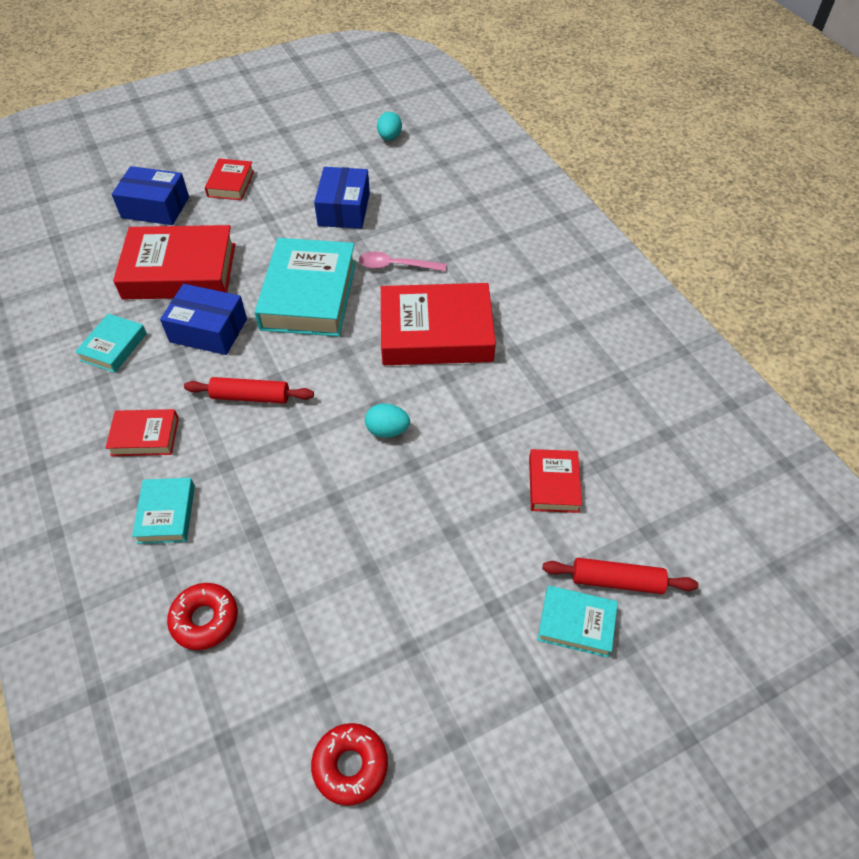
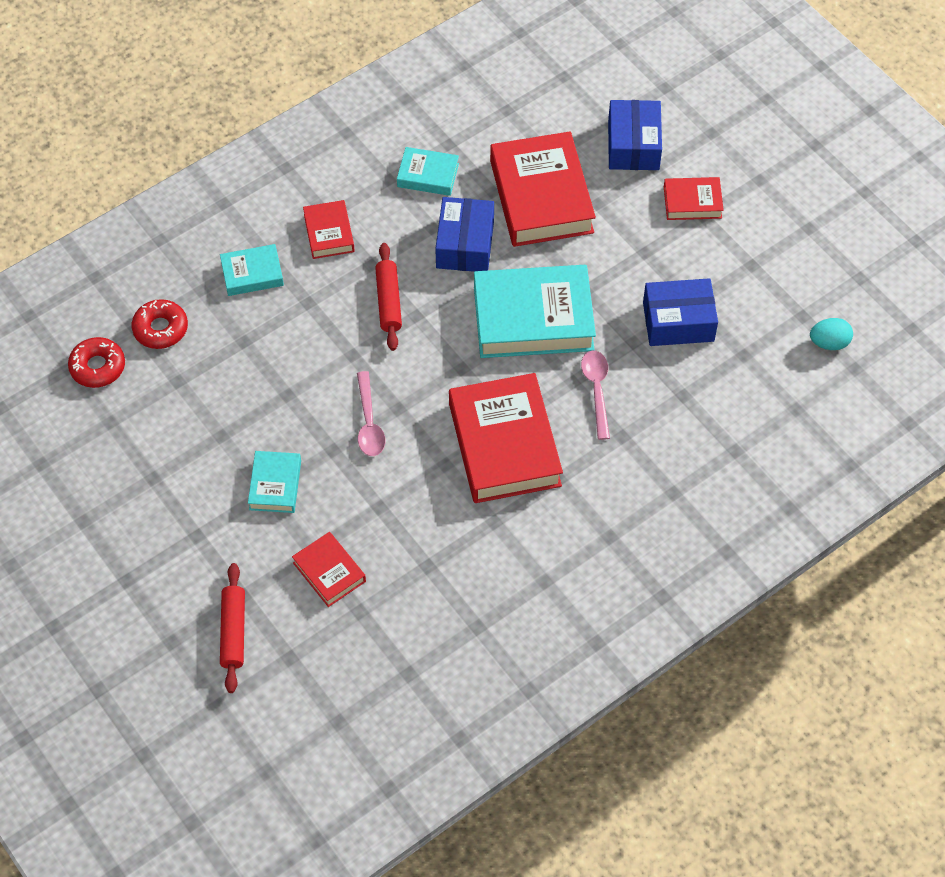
camera: 80 degrees right, 5 degrees up
red donut [311,723,388,806] -> red donut moved to [68,337,125,388]
turquoise egg [365,403,410,438] -> pink spoon [357,371,385,456]
red book [529,449,582,513] -> red book turned 60 degrees clockwise [292,532,366,607]
turquoise book [538,586,618,657] -> turquoise book moved to [248,451,301,513]

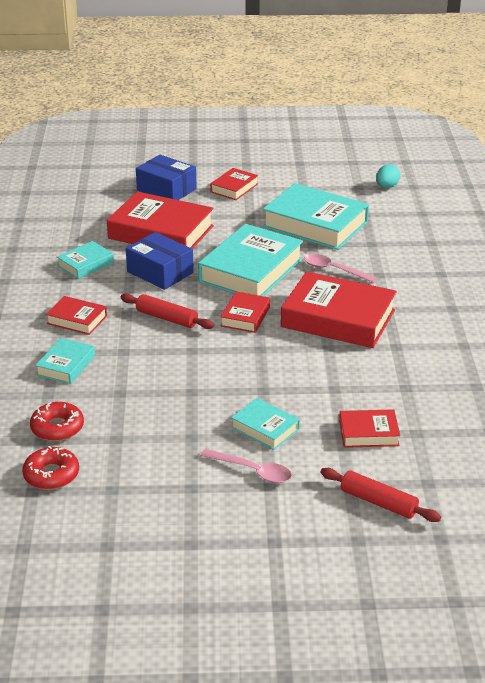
camera: 55 degrees left, 25 degrees down
pink spoon [357,371,385,456] -> pink spoon moved to [200,449,292,483]
blue box [643,278,718,346] -> turquoise book [263,183,369,250]
none -> red book [220,292,270,333]

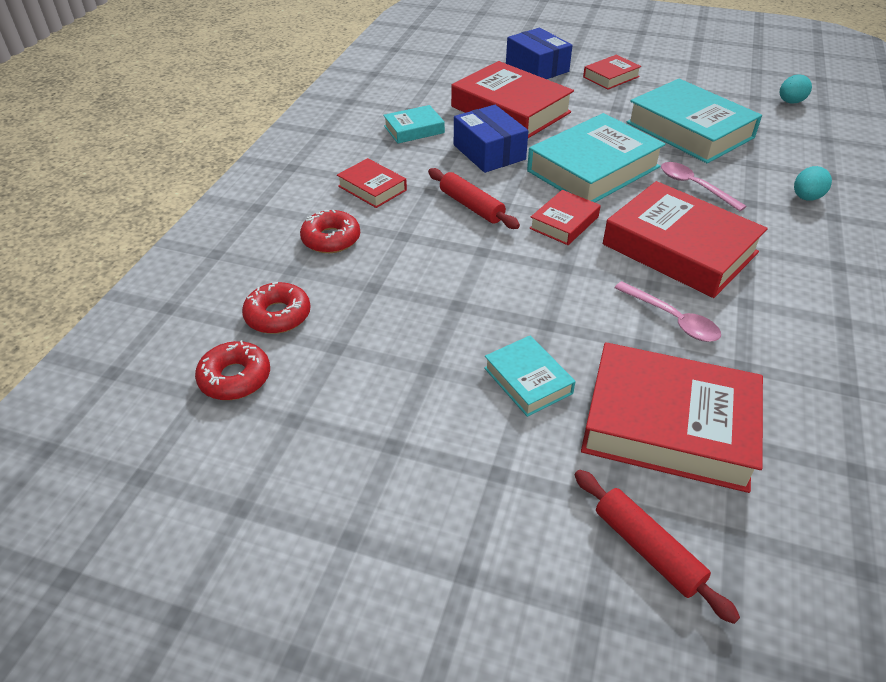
camera: 20 degrees right, 10 degrees up
turquoise book [35,338,95,384] -> red donut [300,210,360,253]
pink spoon [200,449,292,483] -> pink spoon moved to [614,281,721,342]
red book [339,409,400,448] -> red book [581,342,763,493], size x1.99
none -> turquoise egg [794,166,832,201]

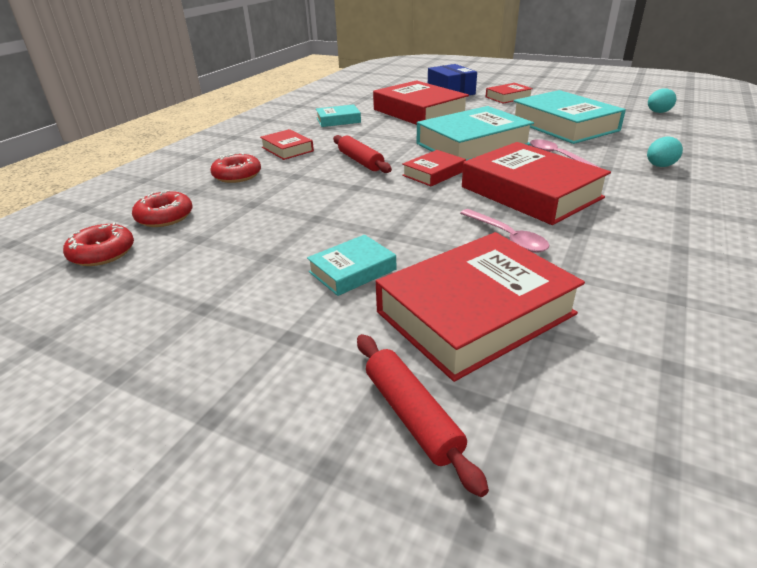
camera: 10 degrees right, 10 degrees down
blue box [454,105,529,173] -> none
turquoise book [484,336,575,417] -> turquoise book turned 75 degrees clockwise [307,235,396,296]
red book [581,342,763,493] -> red book turned 60 degrees counterclockwise [376,232,585,382]

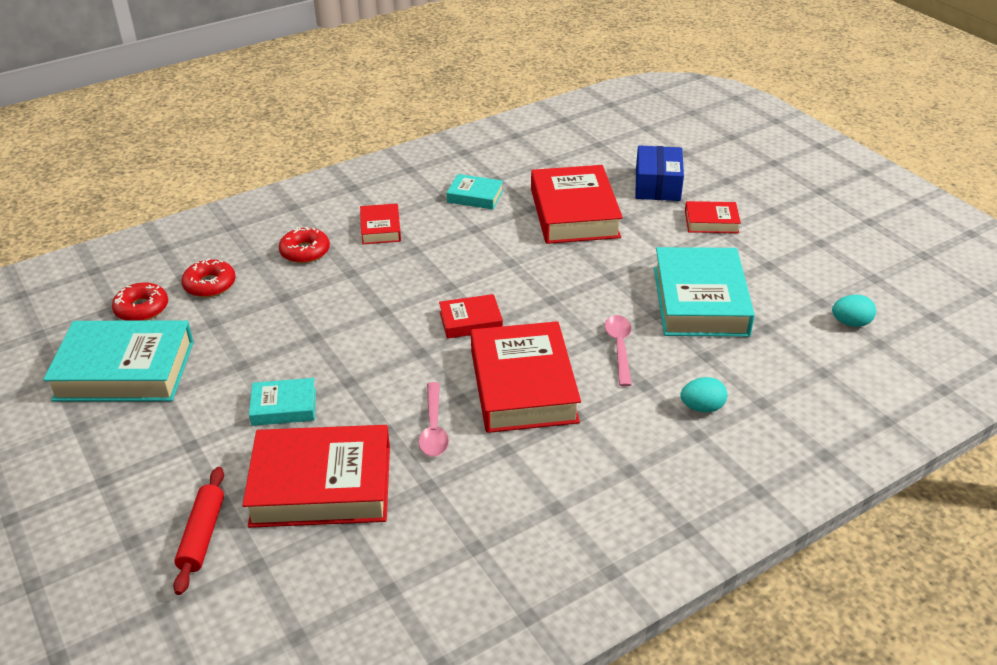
camera: 30 degrees right, 5 degrees up
red rolling pin [333,135,392,173] -> none
turquoise book [417,106,534,161] -> turquoise book moved to [43,320,194,402]

